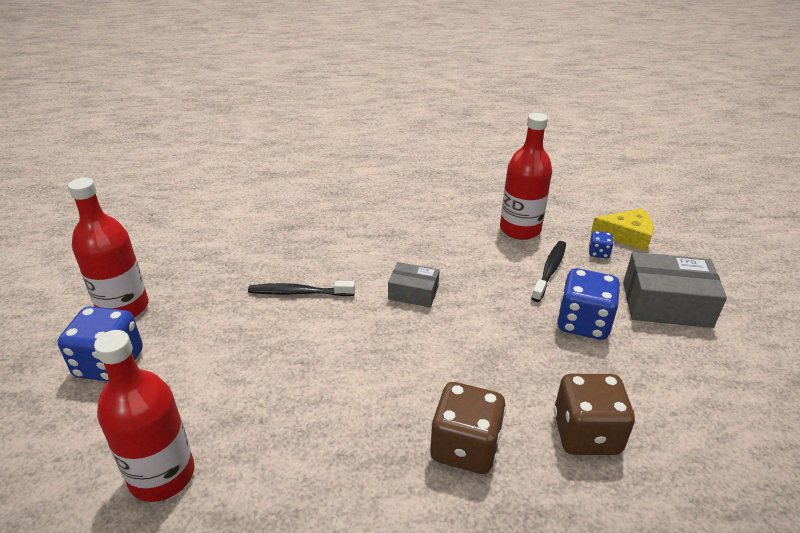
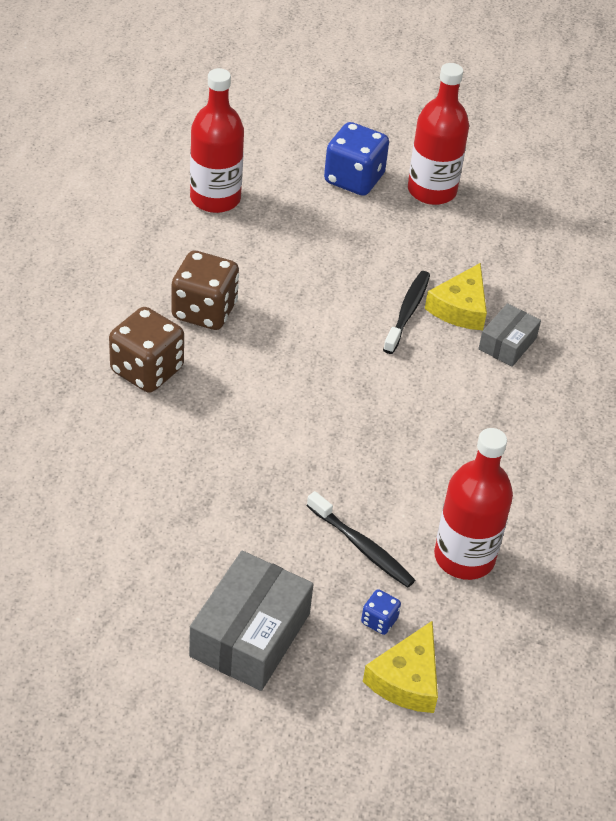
camera: 105 degrees right, 10 degrees up
grey box [388,262,439,307] -> grey box moved to [478,303,541,367]
brown dice [554,374,635,455] -> brown dice moved to [171,251,239,330]
blue dice [557,268,620,340] -> none
none -> yellow cheese [425,263,487,330]

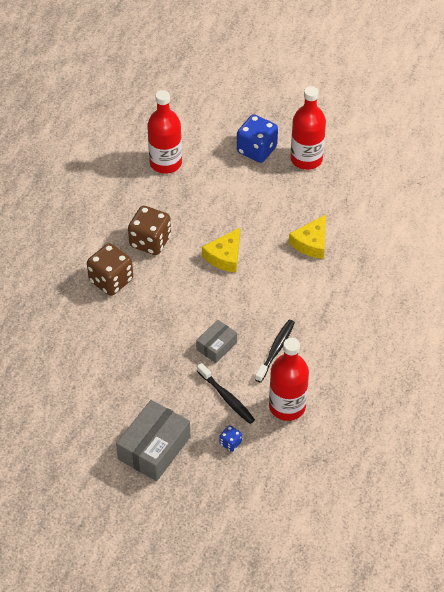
camera: 10 degrees right, 5 degrees up
yellow cheese [363,621,438,713] -> yellow cheese moved to [202,228,240,272]
black toothbrush [383,271,430,354] -> black toothbrush moved to [255,320,295,383]
grey box [478,303,541,367] -> grey box moved to [196,320,237,363]

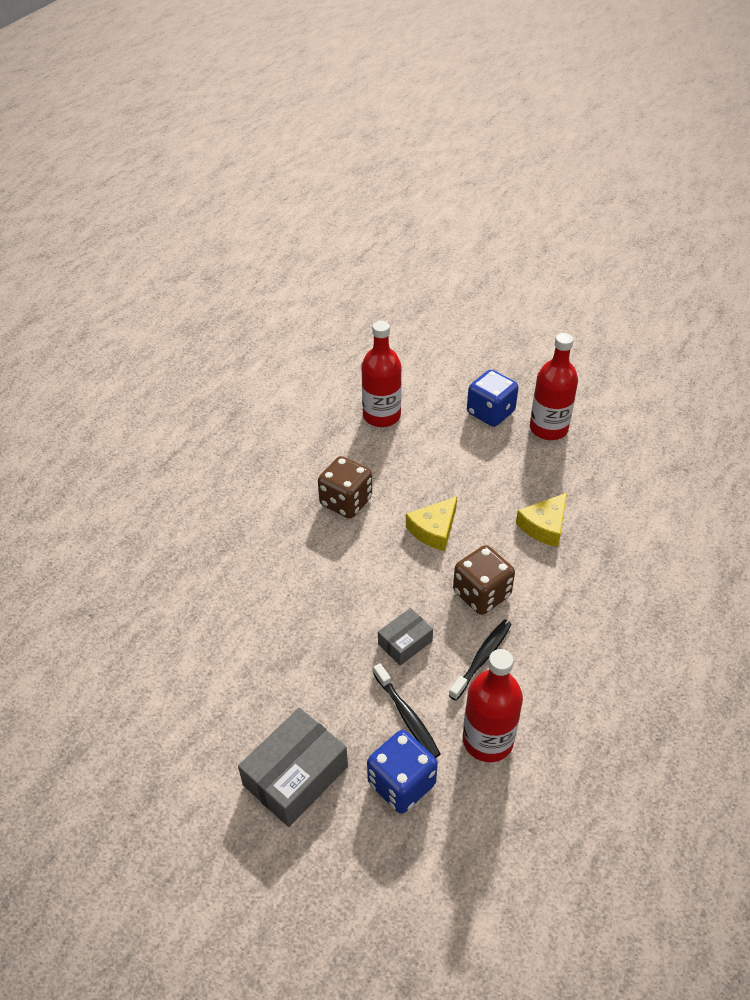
camera: 10 degrees right, 5 degrees down
brown dice [87,243,133,296] -> brown dice moved to [453,545,515,615]
blue dice [219,425,242,452] -> blue dice [367,730,438,814], size x2.15

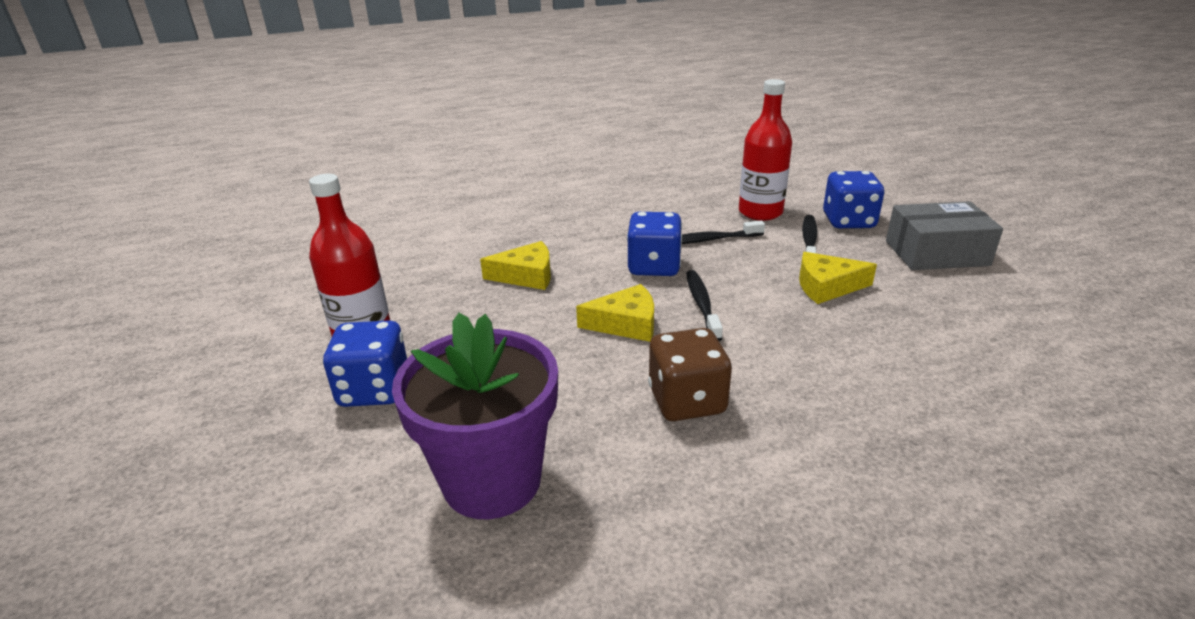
camera: 135 degrees left, 15 degrees down
red bottle [362,321,402,427] -> purple flower pot [392,313,558,519]
grey box [378,608,433,666] -> none
brown dice [453,545,515,615] -> blue dice [627,212,682,276]
none -> black toothbrush [686,270,723,341]
none -> yellow cheese [799,252,877,304]

